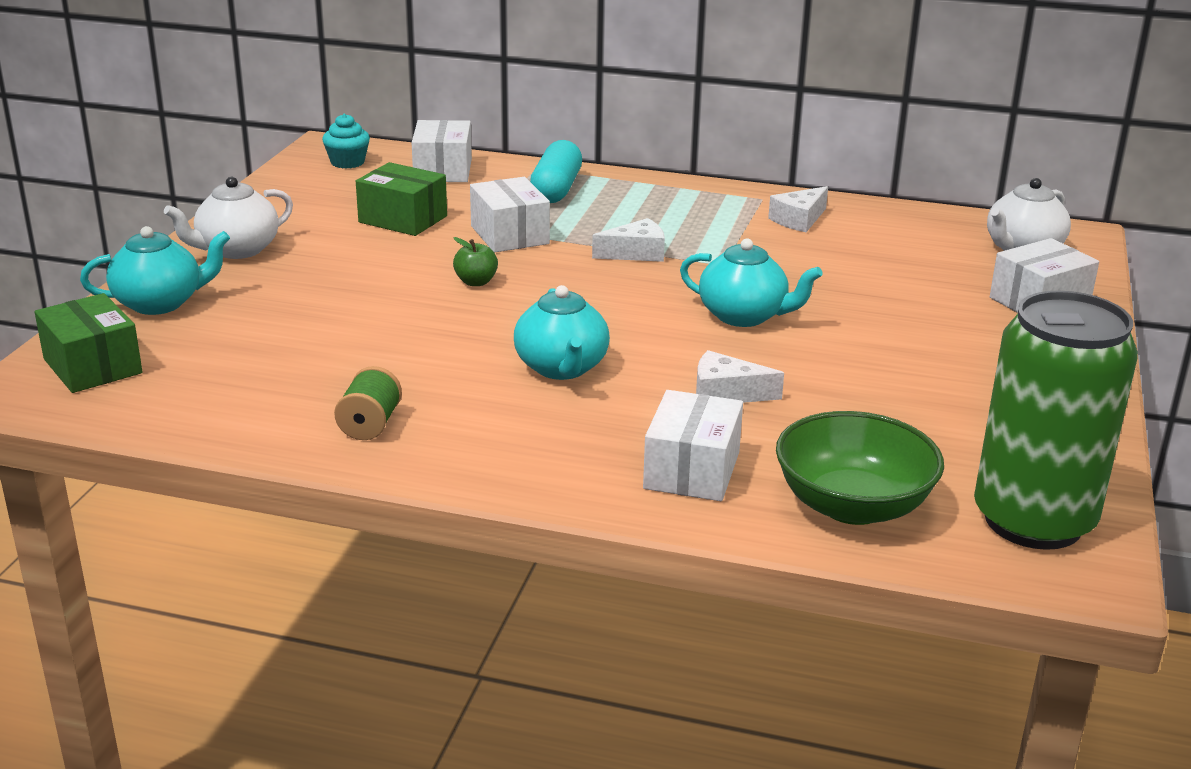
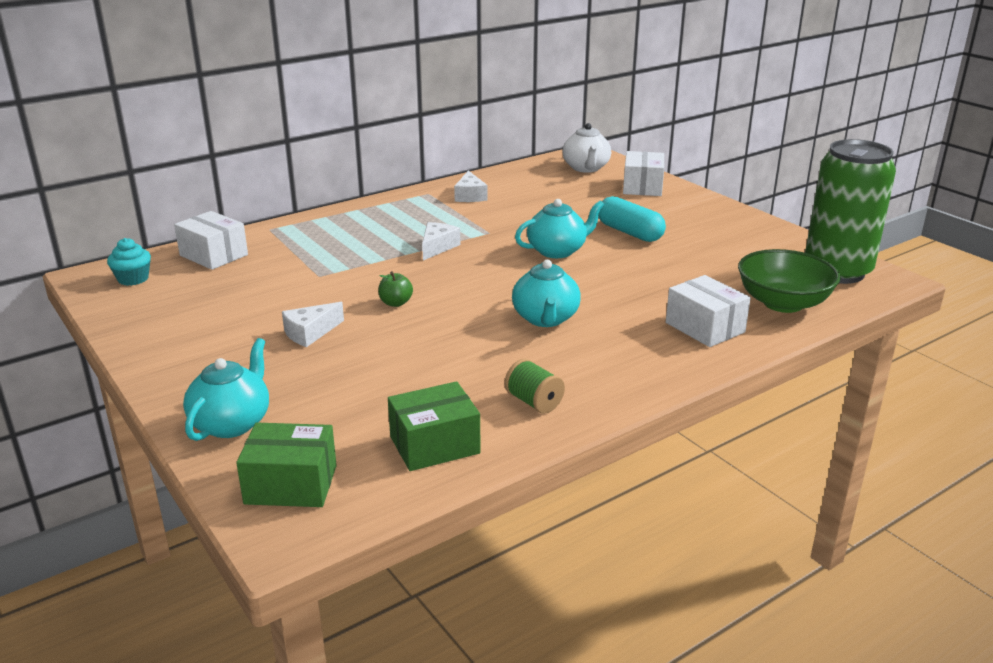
camera: 50 degrees left, 0 degrees up
white teapot [164,177,293,259] -> none
green box [356,162,447,236] -> green box moved to [388,381,481,471]
white box [470,177,550,252] -> none
turquoise teapot [514,285,610,380] -> turquoise teapot turned 60 degrees clockwise [512,260,581,327]
turquoise capsule [530,140,582,203] -> turquoise capsule moved to [599,196,666,242]
white cheese [696,350,784,403] -> white cheese moved to [282,302,344,347]

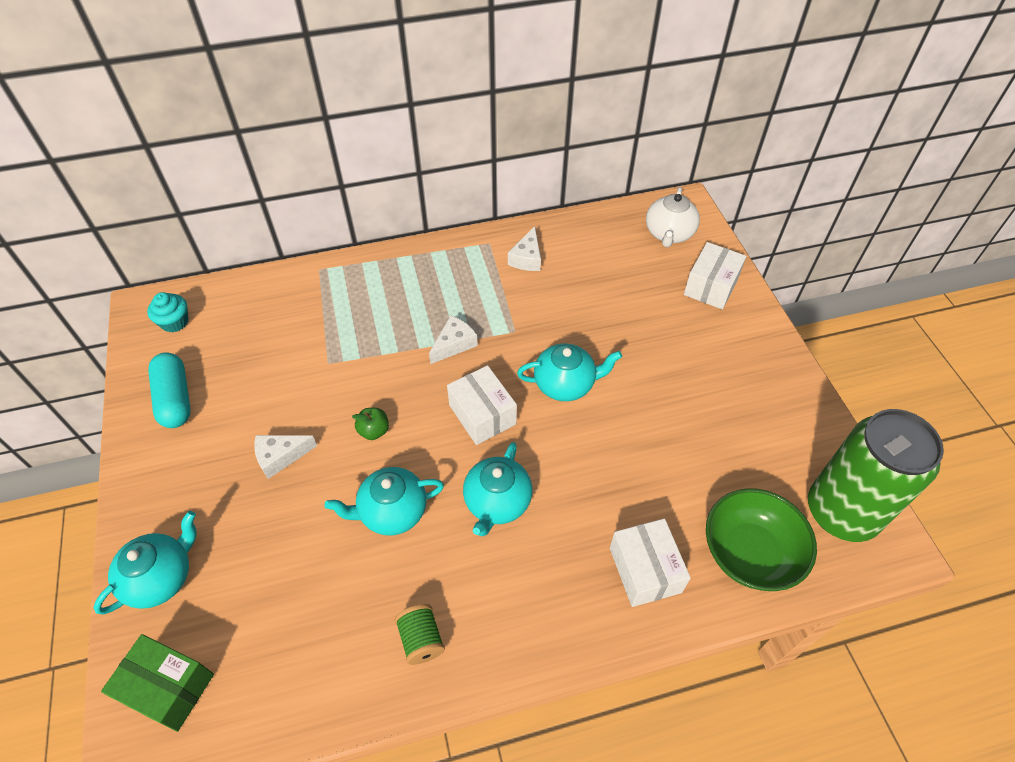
camera: 20 degrees right, 25 degrees up
white box [174,211,248,270] -> white box moved to [447,365,517,445]
green box [388,381,481,471] -> none
turquoise capsule [599,196,666,242] -> turquoise capsule moved to [148,353,191,428]
none -> turquoise teapot [324,467,444,536]

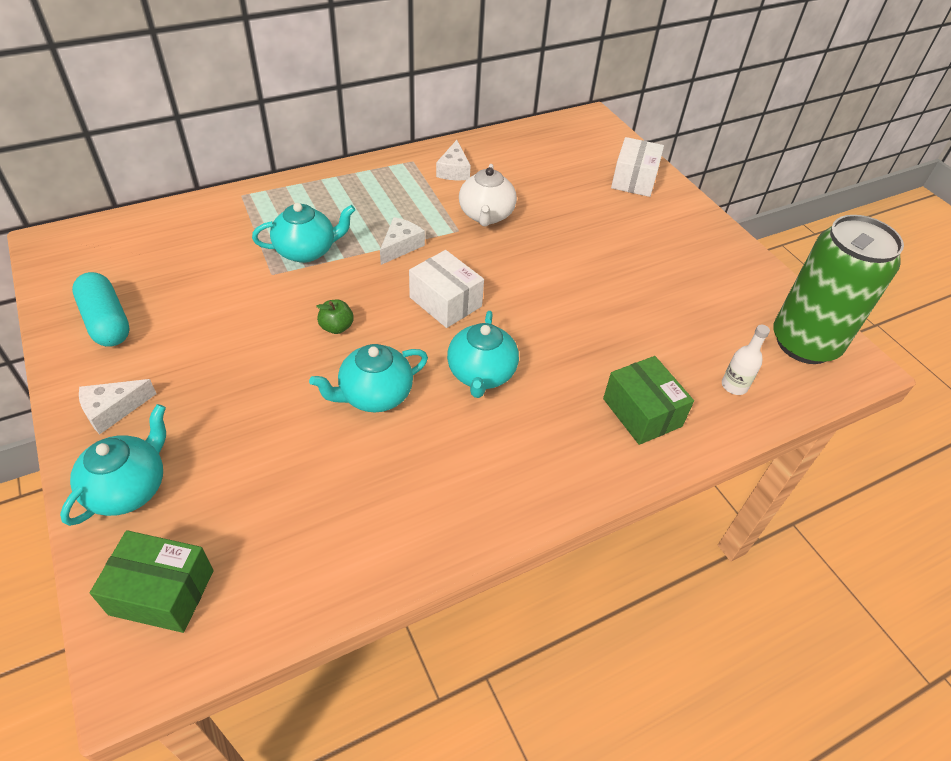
camera: 15 degrees left, 5 degrees down
turquoise cupcake [147,292,189,332] -> none
white cheese [254,435,317,479] -> white cheese moved to [79,379,156,434]
green spool [395,604,445,665] -> none
turquoise teapot [517,343,622,401] -> turquoise teapot moved to [252,203,355,263]
white box [610,519,691,607] -> green box [603,356,694,445]
white teapot [646,187,700,247] -> white teapot moved to [459,164,517,226]
green bowl [706,488,817,591] -> white bottle [722,325,770,395]

